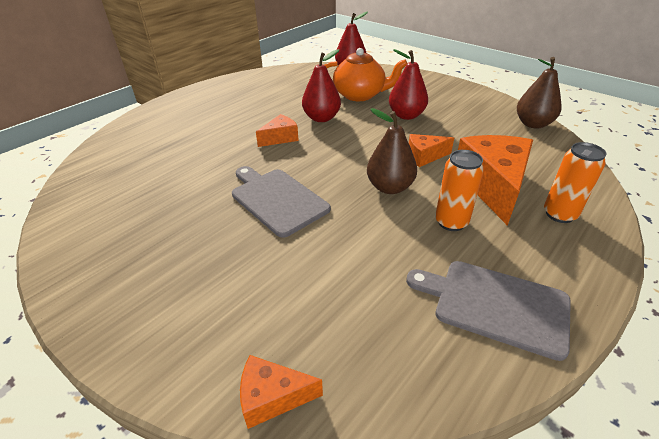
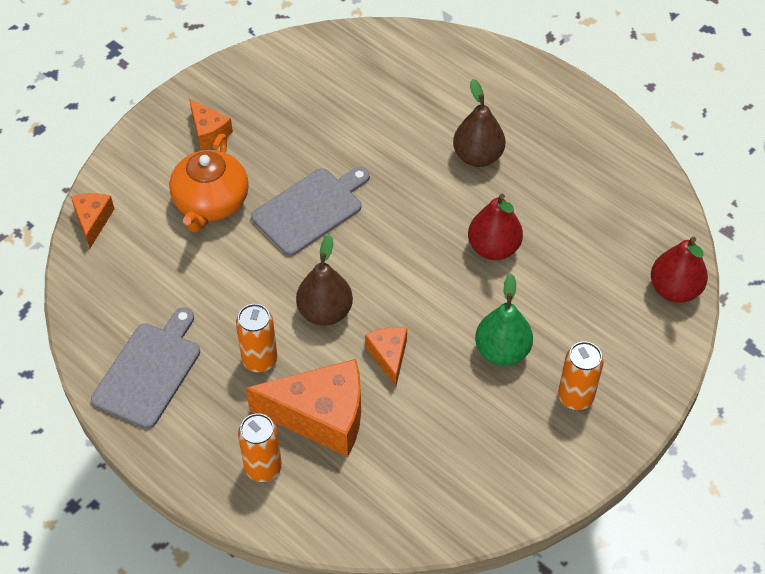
camera: 90 degrees right, 15 degrees up
orange cheese [256,114,299,147] -> orange cheese moved to [189,99,233,149]
orange teapot [325,48,407,101] -> orange teapot moved to [169,134,249,233]
red pear [389,49,428,120] -> green pear [475,274,533,366]
brown pear [517,57,562,129] -> brown pear moved to [453,79,505,167]
none -> orange can [558,341,604,410]

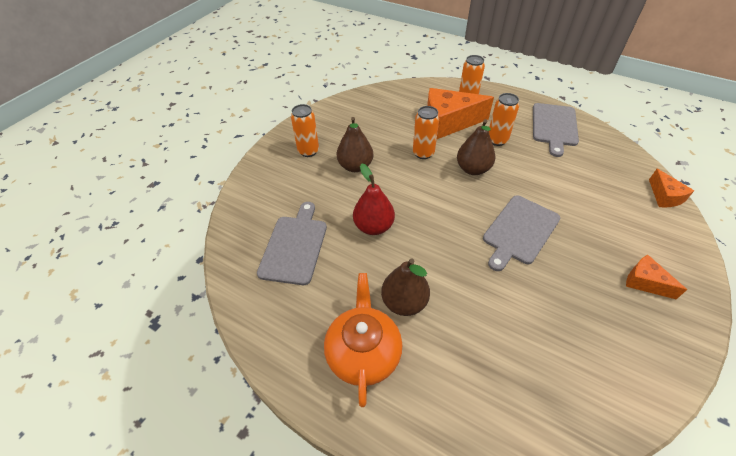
camera: 170 degrees right, 5 degrees down
orange teapot [169,134,249,233] -> orange teapot moved to [324,273,402,407]
orange cheese [365,327,407,387] -> orange can [413,106,439,159]
green pear [475,274,533,366] -> brown pear [337,117,373,172]
red pear [651,237,708,303] -> none
none -> grey cutting board [257,202,327,285]

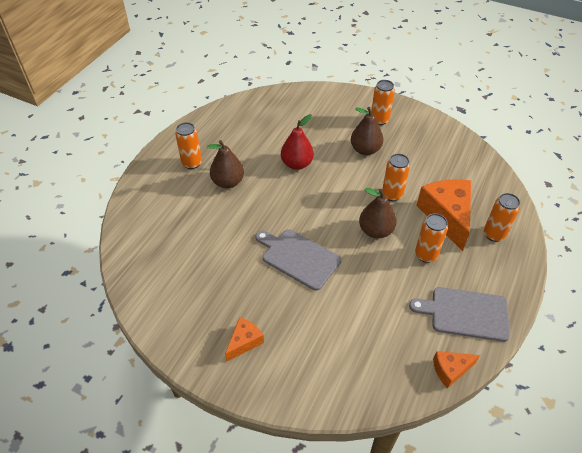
camera: 85 degrees right, 0 degrees up
grey cutting board [257,202,327,285] -> none
orange teapot [324,273,402,407] -> orange can [175,122,202,169]
orange cheese [649,169,694,208] -> orange cheese moved to [433,351,480,388]

